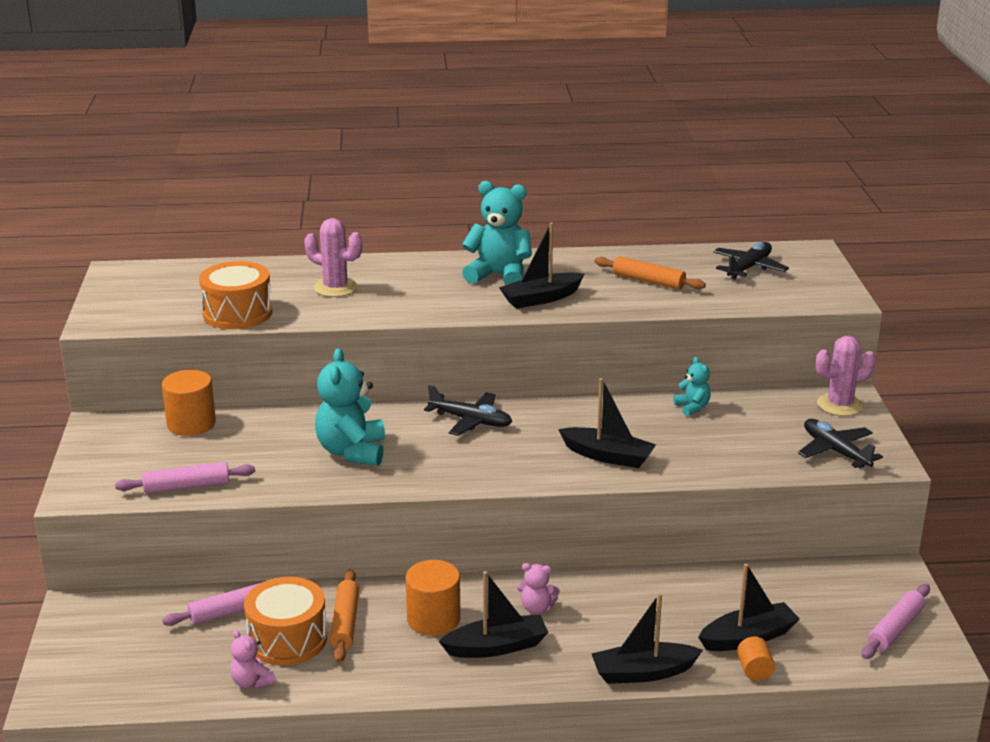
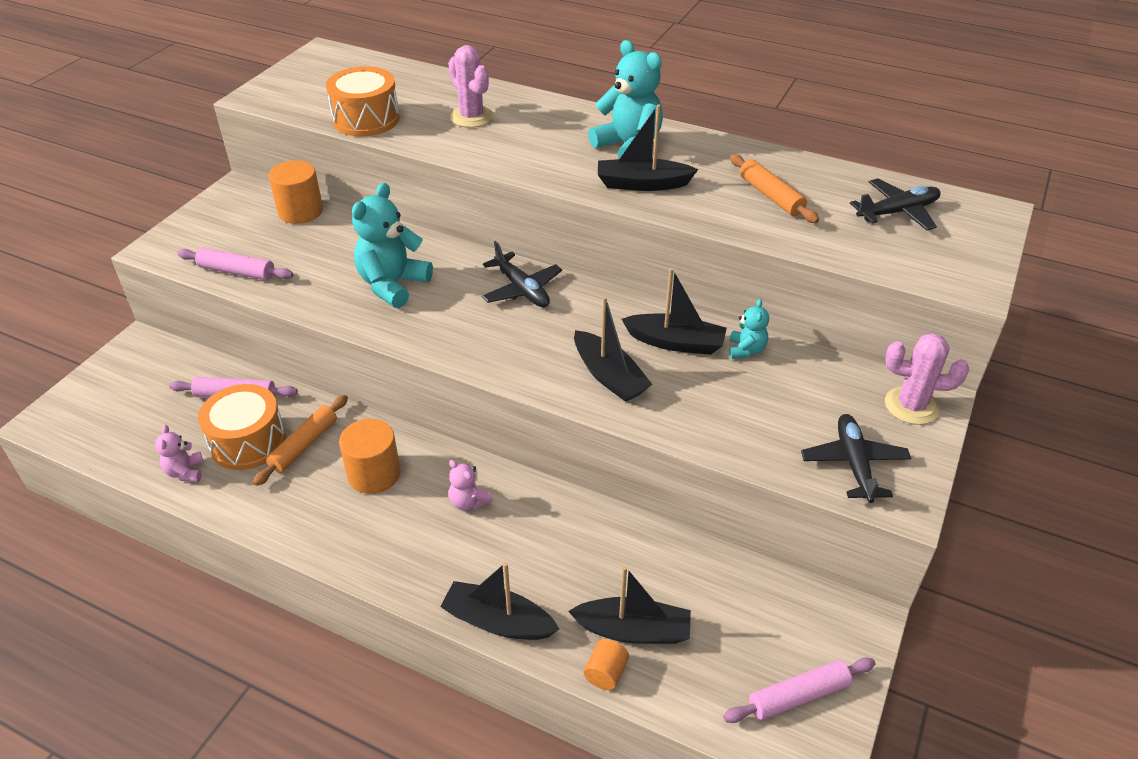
camera: 30 degrees right, 15 degrees up
black boat [438,571,548,658] -> black boat moved to [621,268,727,355]

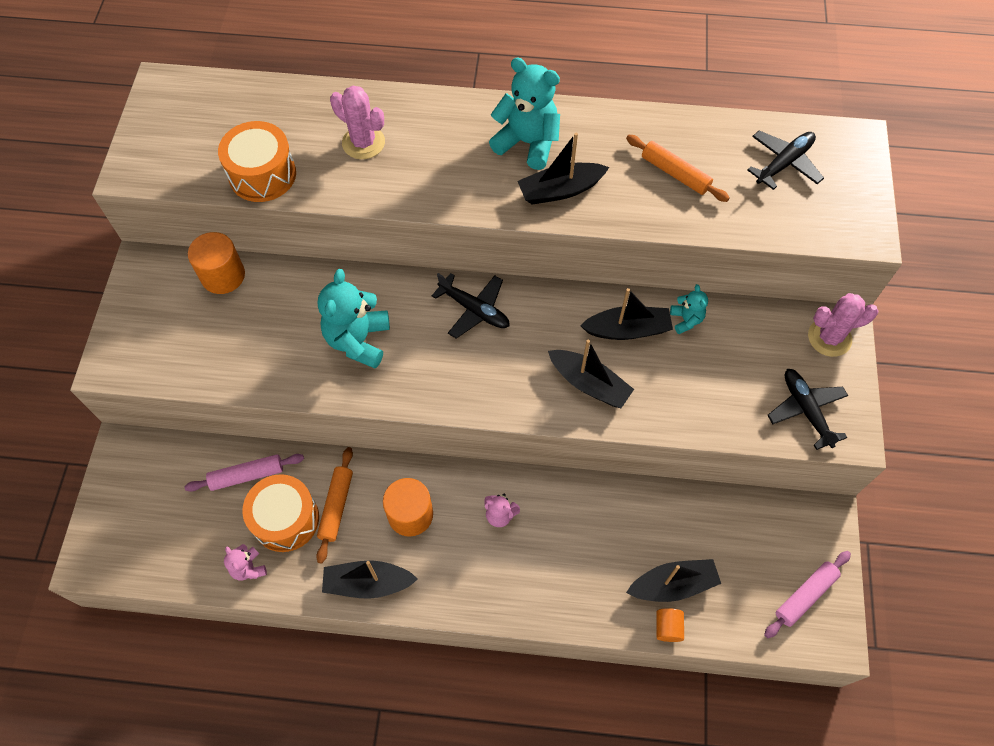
camera: 20 degrees left, 20 degrees up
pink rolling pin [177,247,293,280] -> none
black boat [440,562,559,640] -> black boat moved to [322,560,418,599]

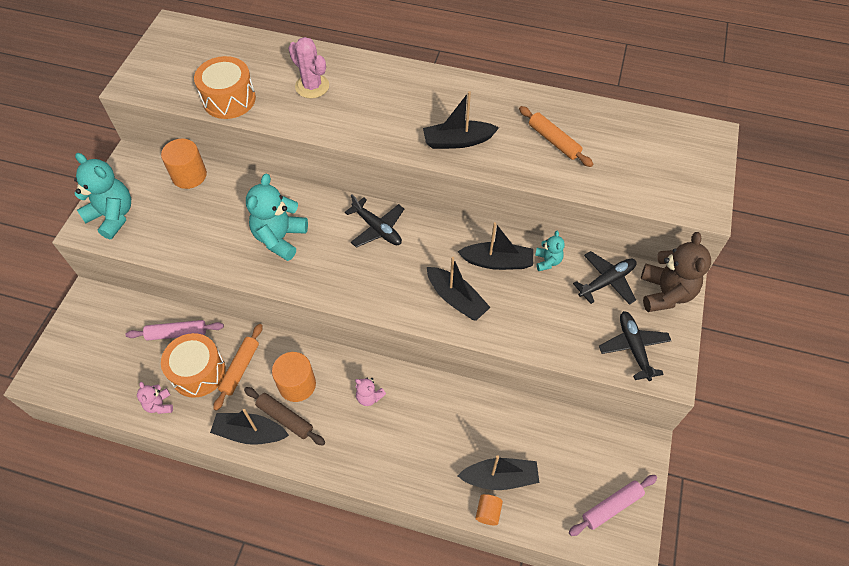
camera: 10 degrees right, 5 degrees down
turquoise teddy bear [489,57,560,170] -> turquoise teddy bear moved to [74,153,131,239]
black plane [747,131,824,190] -> black plane moved to [573,251,637,305]
pink cactus [808,293,879,357] -> brown teddy bear [641,232,711,312]
none -> brown rolling pin [244,387,325,446]

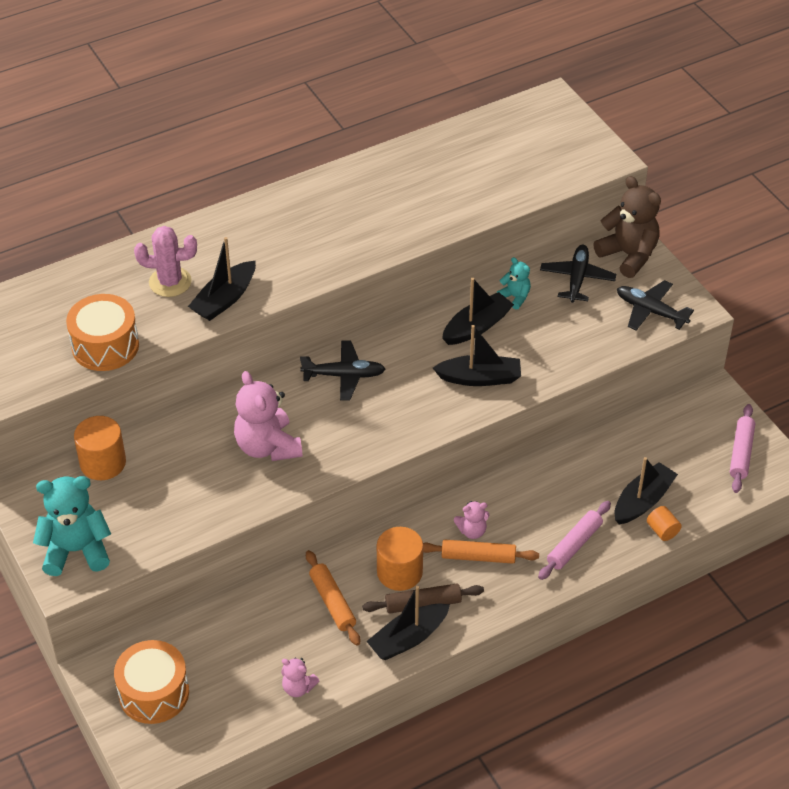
camera: 45 degrees left, 10 degrees down
pink rolling pin [125,320,224,341] -> pink rolling pin moved to [538,501,611,580]
orange drum [161,333,226,398] -> orange drum moved to [114,640,189,724]
turquoise teddy bear [246,174,308,261] -> pink teddy bear [234,371,302,461]
black boat [423,91,499,149] -> black boat moved to [188,237,256,321]
orange rolling pin [519,106,593,167] -> orange rolling pin moved to [423,540,539,564]

